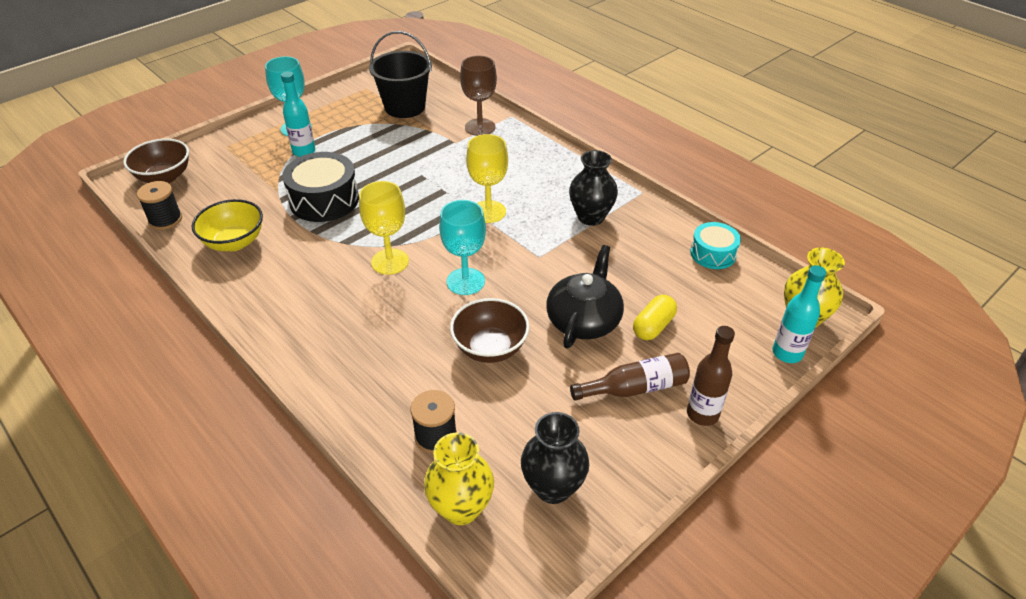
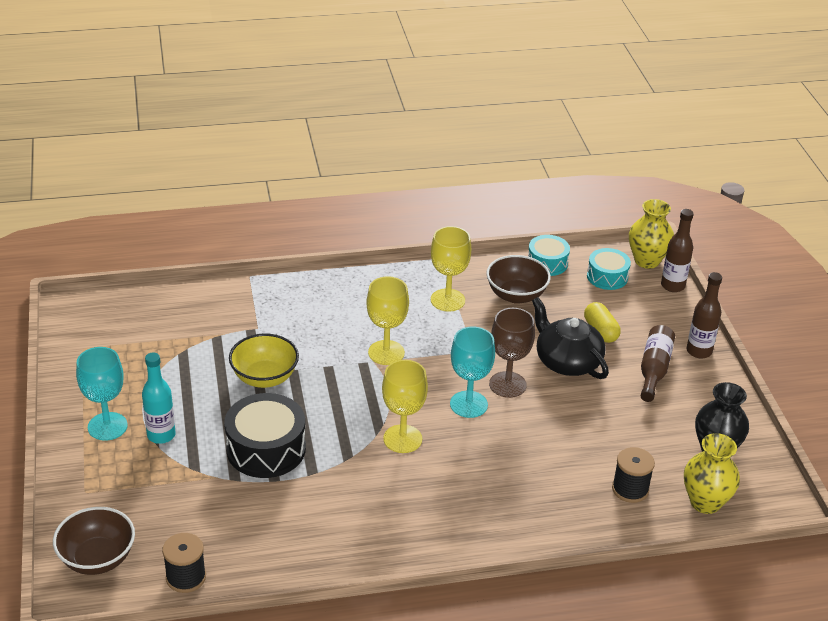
camera: 60 degrees left, 5 degrees down
yellow bowl [192,199,263,251] -> yellow bowl moved to [229,333,299,388]
black bucket [369,31,432,118] -> none
brown bowl [450,298,530,363] -> brown bowl moved to [486,255,551,304]
brown goblet [460,55,497,136] -> brown goblet moved to [489,308,535,398]
black vase [569,150,618,226] -> yellow goblet [431,226,471,312]
turquoise bottle [772,265,826,363] -> brown bottle [661,209,694,292]
none -> turquoise drum [587,248,631,290]

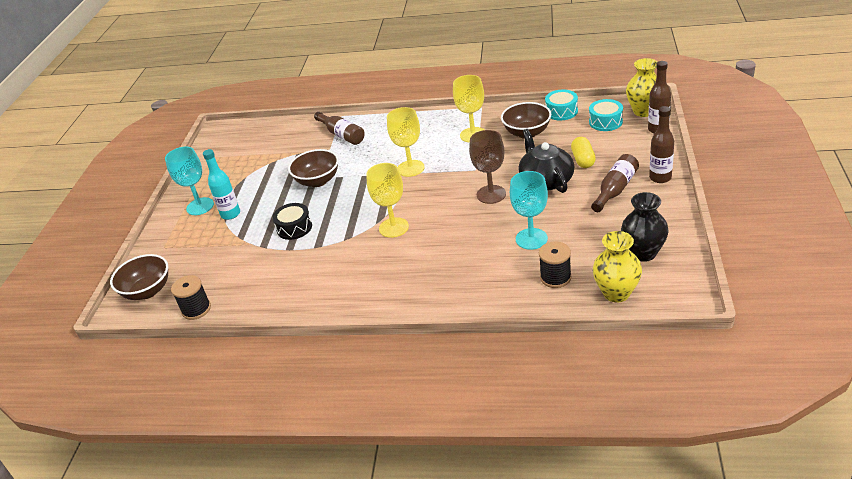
camera: 25 degrees right, 0 degrees up
black drum [224,393,306,478] -> black drum [272,203,312,240], size x0.61
yellow bowl [229,333,299,388] -> brown bowl [288,149,339,187]
turquoise goblet [450,327,495,418] -> turquoise goblet moved to [510,171,548,250]
none -> brown bottle [314,112,365,145]

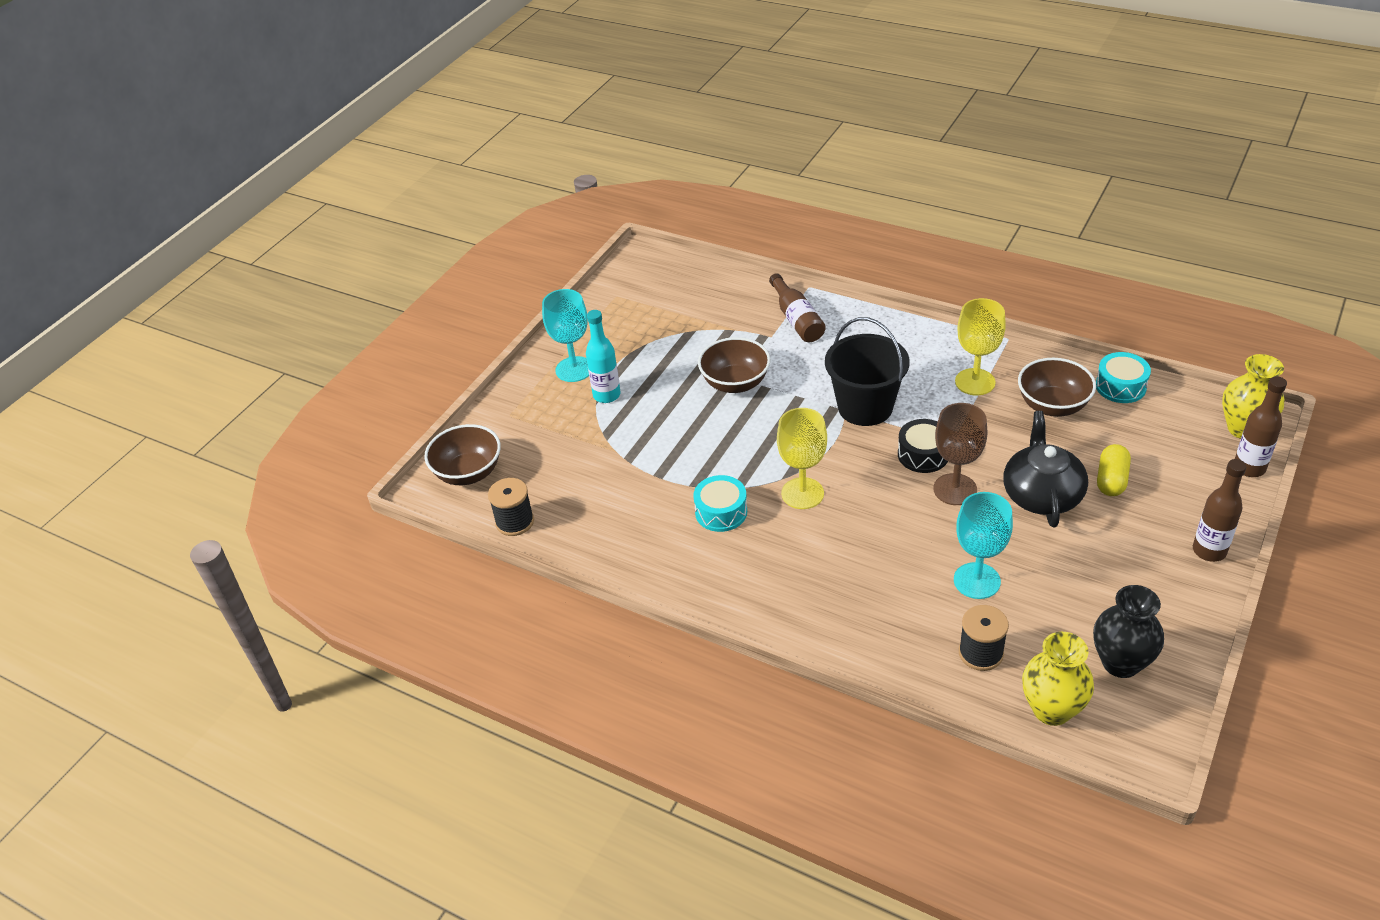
camera: 20 degrees right, 5 degrees up
black drum [272,203,312,240] -> black drum moved to [898,419,948,473]
yellow goblet [387,107,425,177] -> black bucket [825,317,910,426]
turquoise drum [589,99,623,131] -> turquoise drum moved to [693,475,747,532]
brown bottle [591,154,639,212] -> none

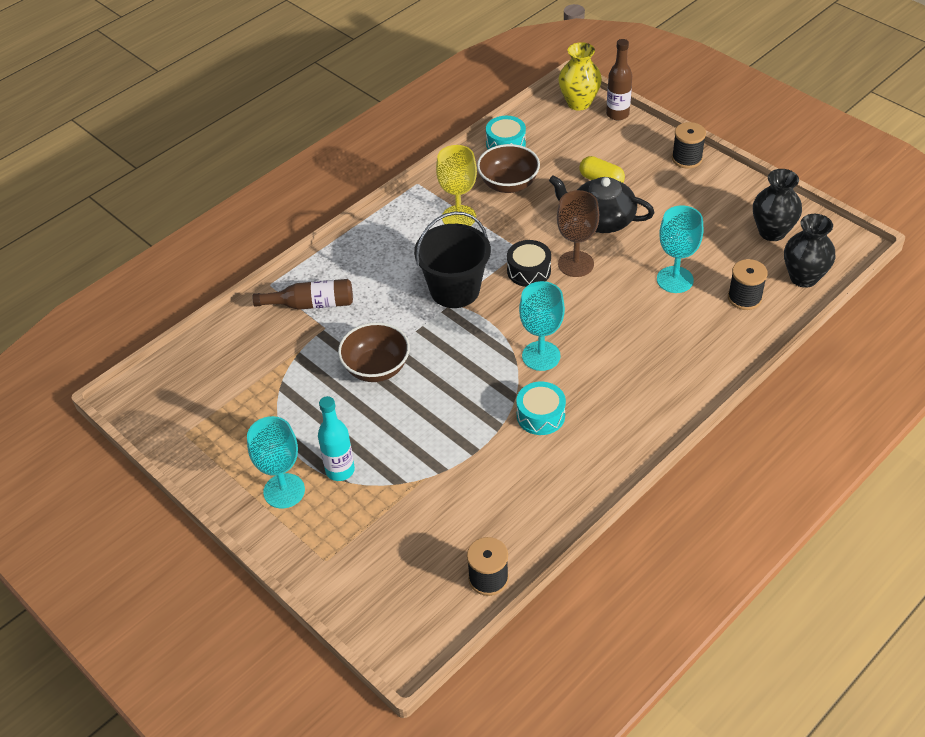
camera: 75 degrees left, 5 degrees up
brown bowl [424,424,501,485] -> none
yellow goblet [777,408,827,509] -> turquoise goblet [519,281,565,371]
yellow vase [1022,632,1094,726] -> black vase [784,214,835,288]
brown bottle [1193,459,1246,562] -> black spool [672,122,706,169]

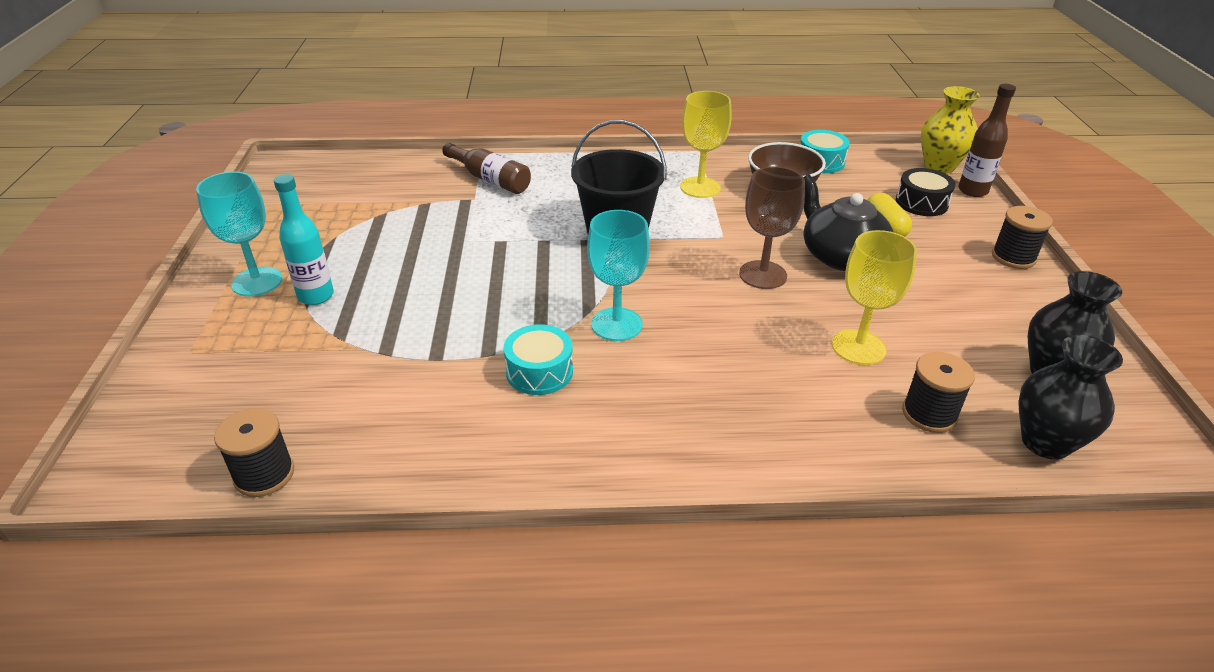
camera: 40 degrees right, 10 degrees down
brown bowl [338,322,410,382] -> none
black drum [507,240,551,287] -> black drum moved to [896,168,955,216]
turquoise goblet [657,205,703,293] -> yellow goblet [832,230,917,365]

